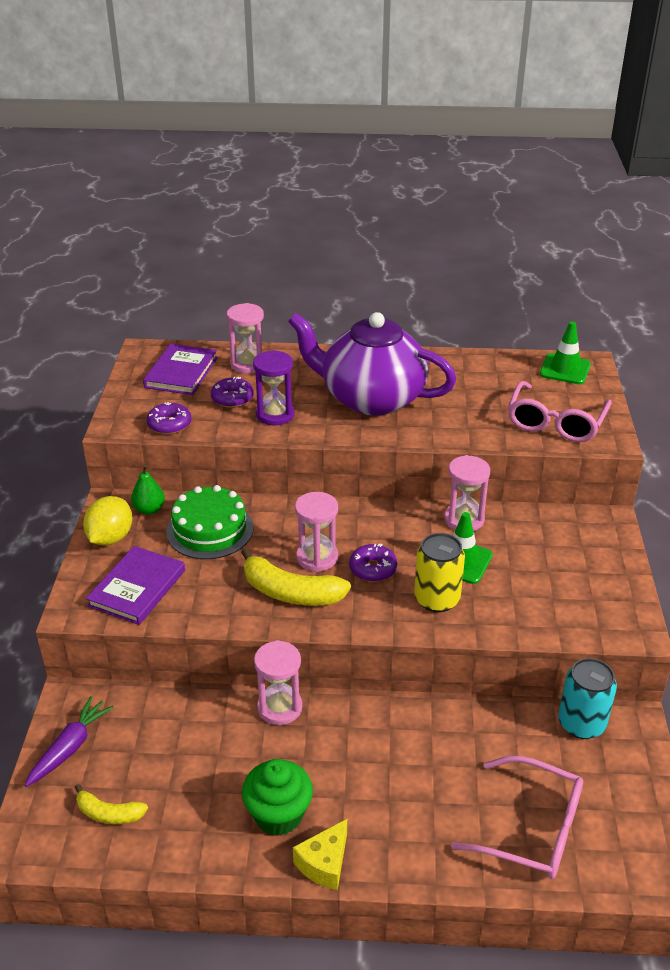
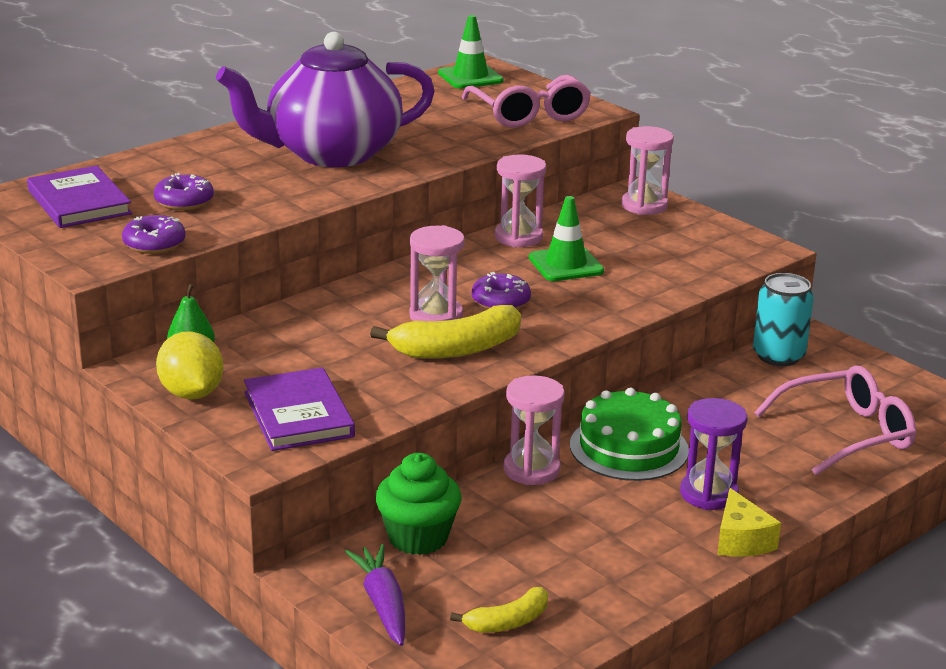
camera: 45 degrees left, 10 degrees down
green cake [166,485,254,559] -> green cake moved to [570,388,689,481]
pink hourglass [227,303,264,373] -> pink hourglass moved to [622,126,674,215]
green cupcake [242,759,313,836] -> green cupcake moved to [375,453,462,555]
purple hourglass [253,350,295,425] -> purple hourglass moved to [680,398,747,510]
yellow can [414,533,465,612] -> none

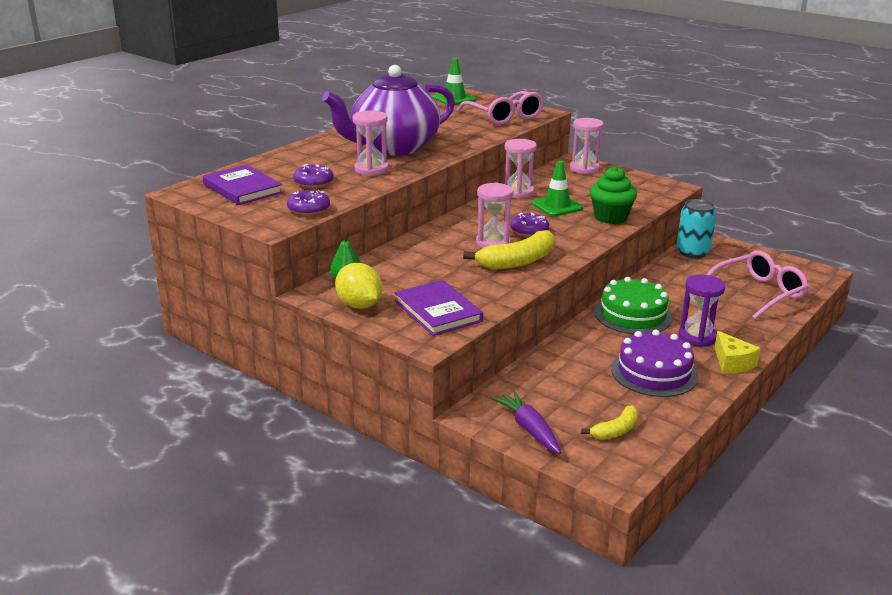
camera: 10 degrees left, 0 degrees up
green cupcake [375,453,462,555] -> green cupcake moved to [590,166,637,224]
pink hourglass [504,375,565,485] -> pink hourglass moved to [353,110,389,176]
none -> purple cake [611,330,698,397]

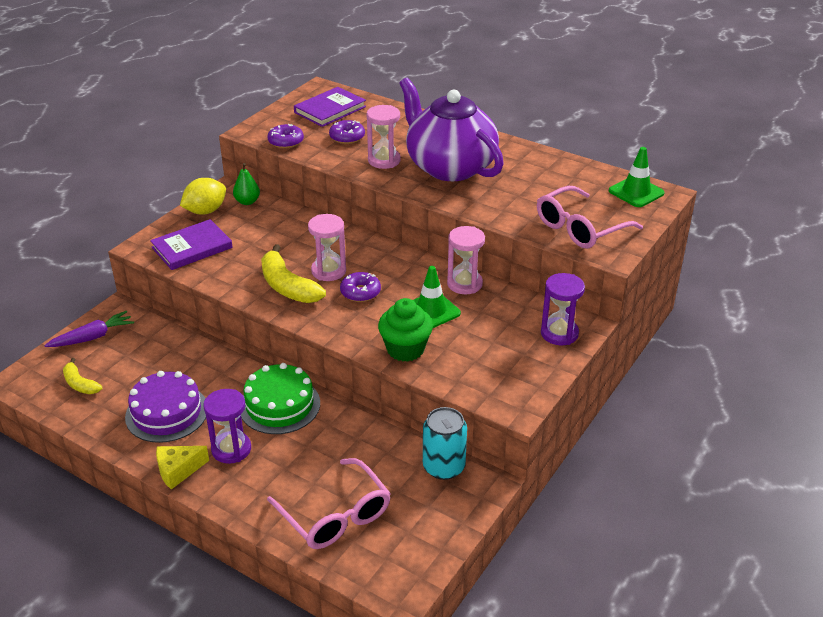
camera: 85 degrees right, 10 degrees up
pink hourglass [570,118,604,174] -> purple hourglass [541,273,585,345]

